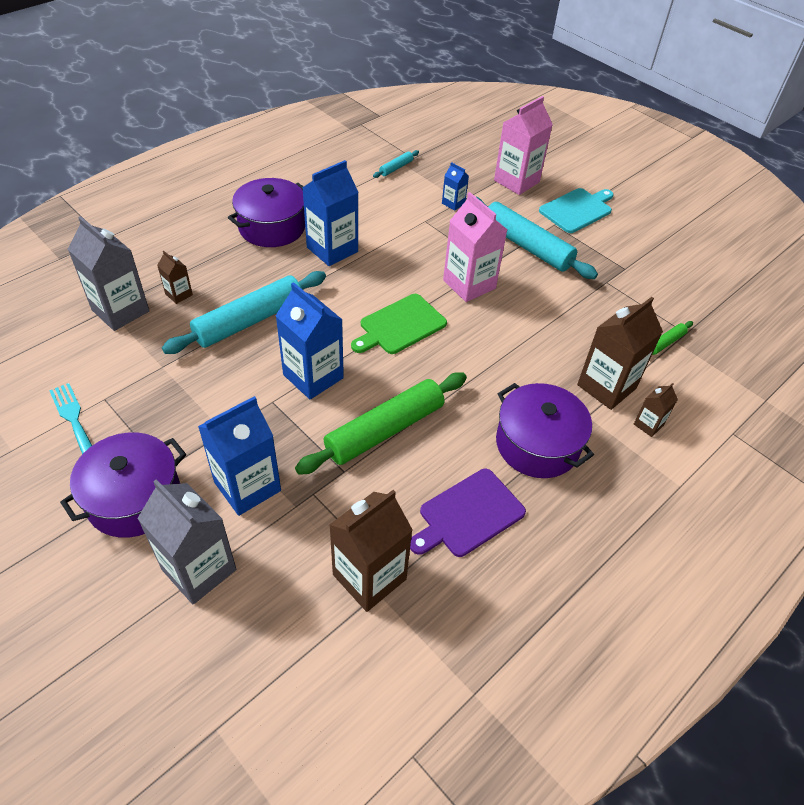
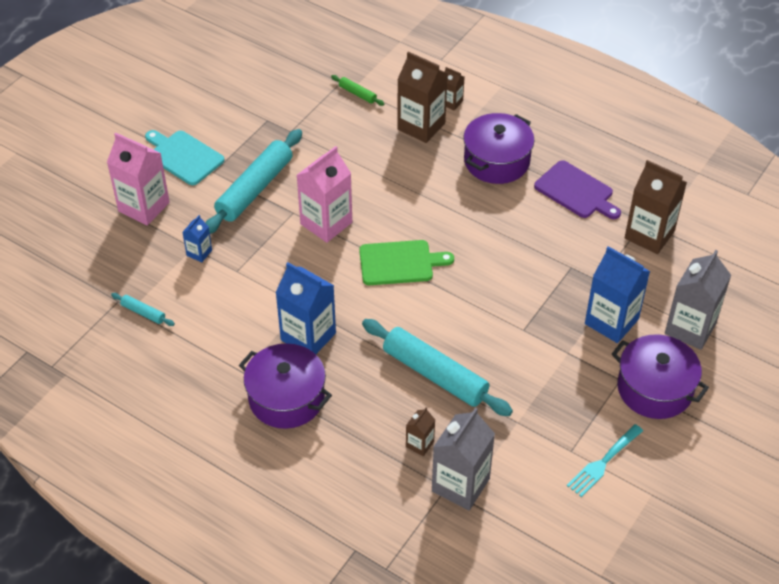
camera: 100 degrees left, 0 degrees up
blue carton [276,282,344,400] -> none
green rolling pin [295,372,467,475] -> none
green cutting board [351,294,447,354] -> green cutting board turned 45 degrees counterclockwise [359,240,454,285]

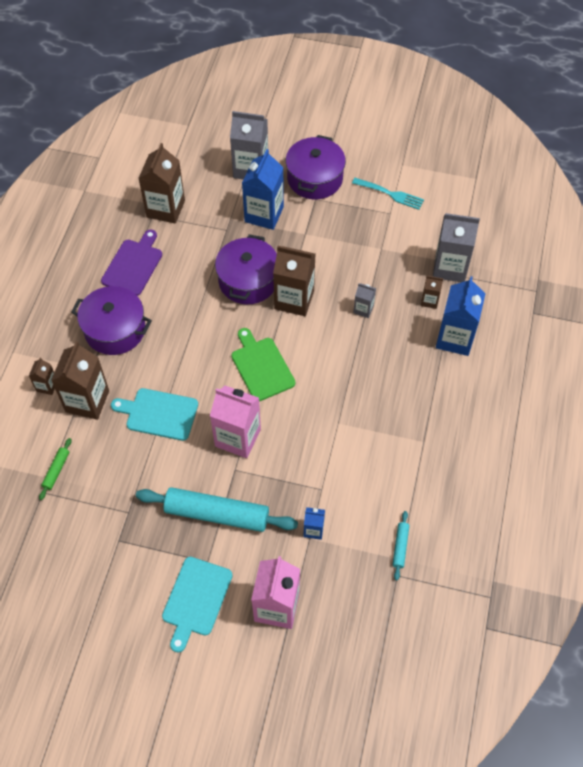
camera: 110 degrees left, 10 degrees up
purple pot [239,343,332,429] -> purple pot moved to [215,234,277,304]
blue carton [275,262,336,354] -> blue carton moved to [436,276,486,356]
turquoise rolling pin [362,319,513,416] -> grey carton [353,283,376,318]
none -> turquoise cutting board [111,388,198,441]
none -> brown carton [273,246,315,316]

